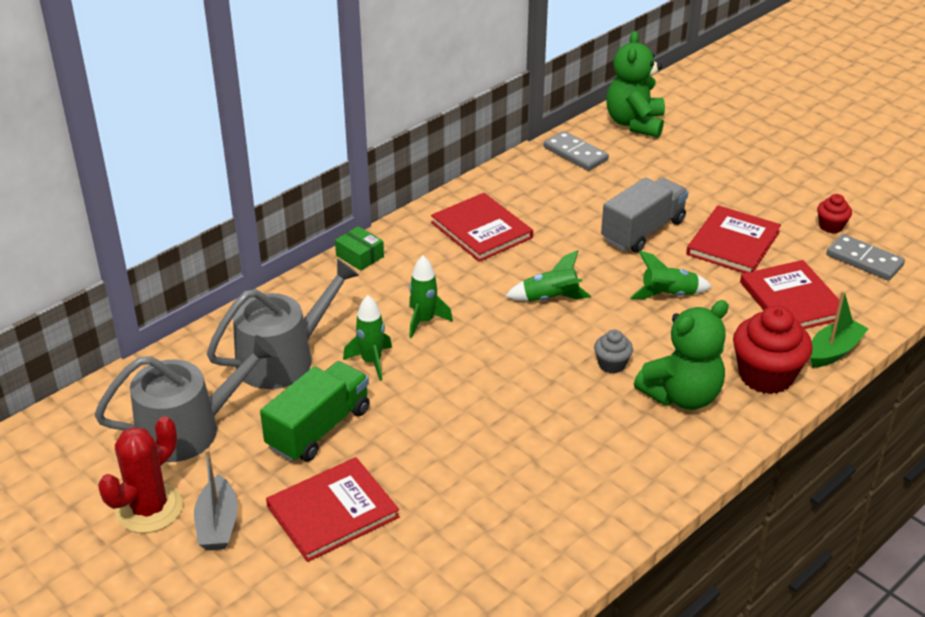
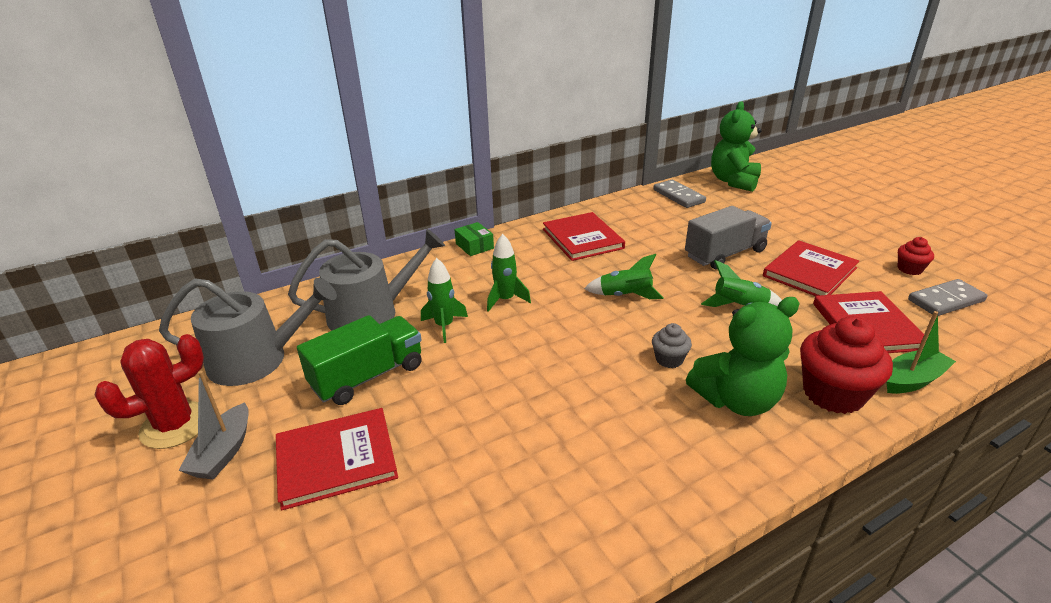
camera: 15 degrees right, 5 degrees down
grey domino [826,234,905,280] -> grey domino turned 75 degrees counterclockwise [908,279,987,316]

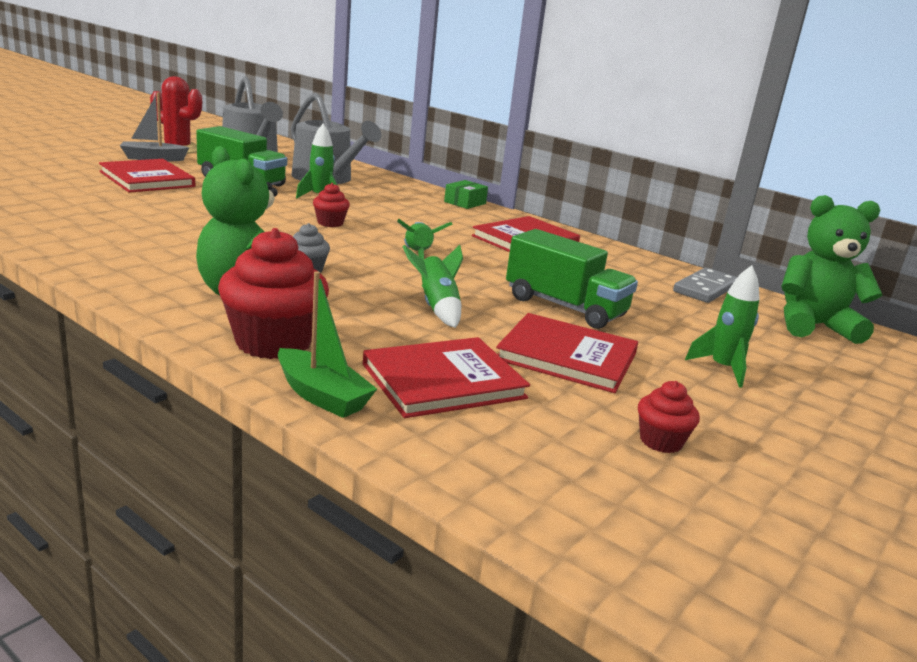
camera: 65 degrees right, 10 degrees down
green rocket [487,234,531,312] -> green rocket moved to [685,265,760,388]
grey truck [685,206,772,269] -> green truck [506,229,638,329]
grey domino [908,279,987,316] -> none
none -> red cupcake [313,183,350,227]

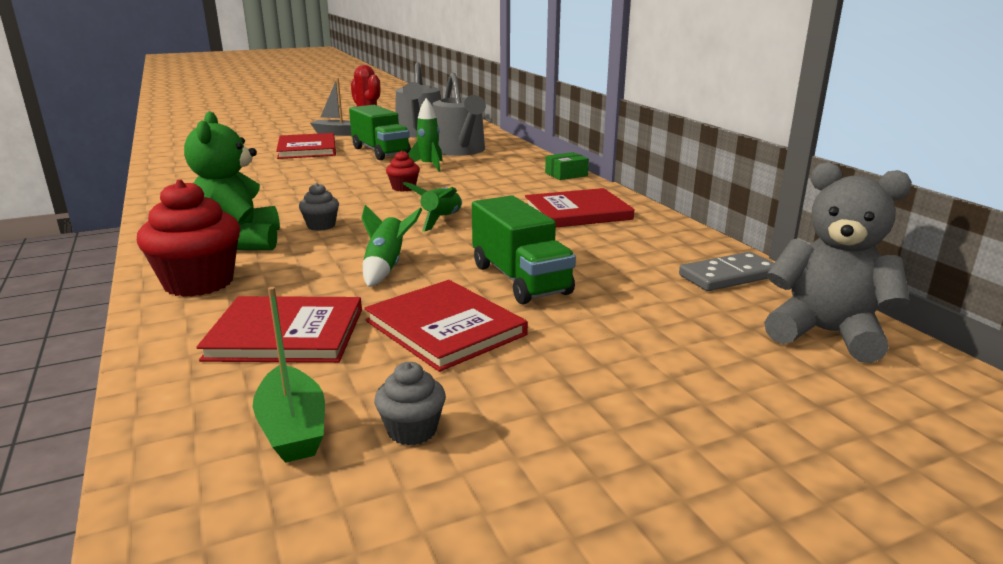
camera: 30 degrees right, 0 degrees up
green boat [278,271,377,418] -> green boat moved to [253,287,325,463]
red cupcake [638,381,700,453] -> grey cupcake [374,362,446,446]
green rocket [685,265,760,388] -> none
green teddy bear [781,195,882,344] -> grey teddy bear [764,162,912,363]

